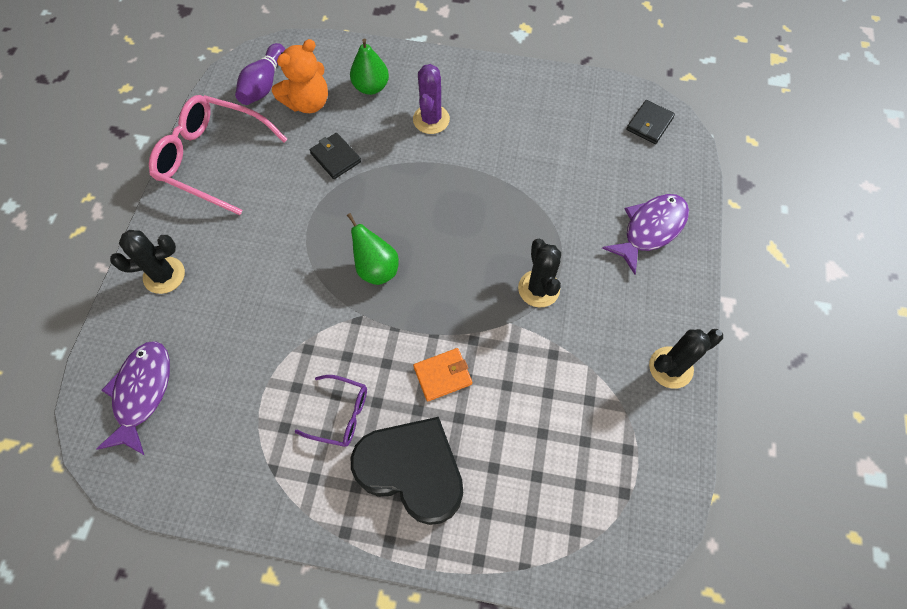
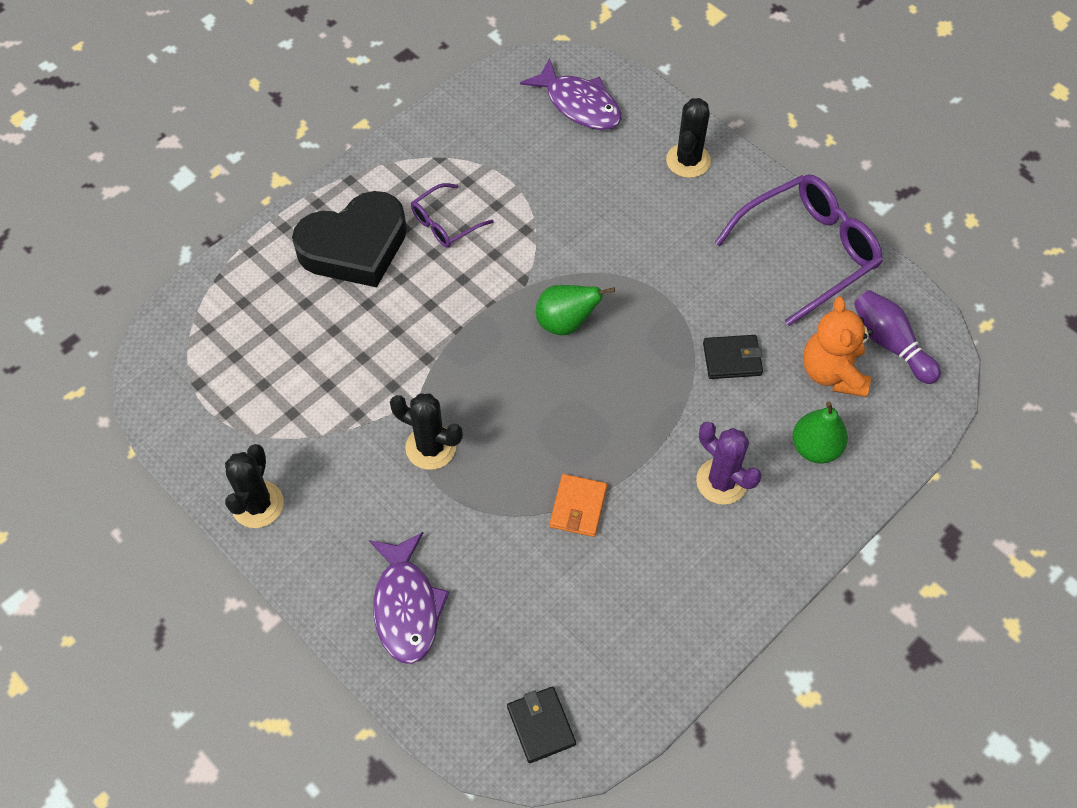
camera: 125 degrees right, 5 degrees down
pink glasses [149,95,287,215] -> purple glasses [715,174,883,326]
orange wallet [413,348,472,401] -> orange wallet moved to [550,474,607,537]

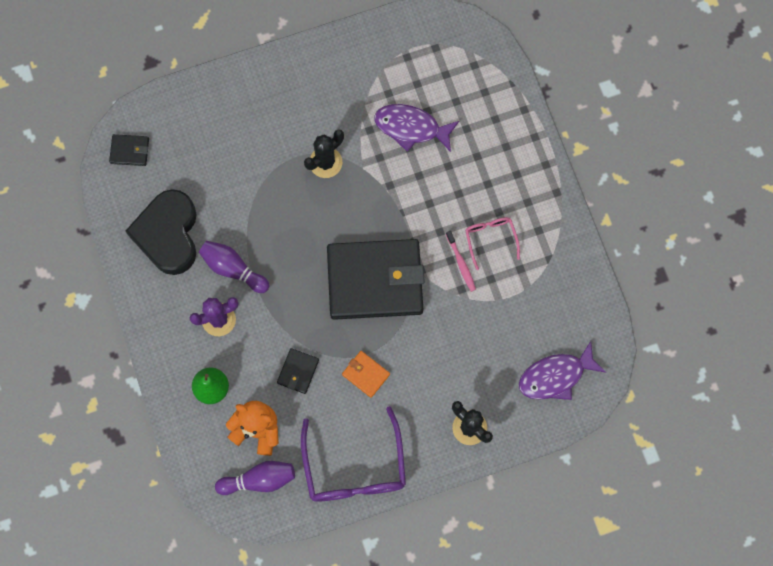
camera: 115 degrees right, 15 degrees up
black cactus [225,444,284,528] -> none
black heart [292,191,407,287] -> black heart moved to [126,189,197,275]
purple fish [369,532,449,664] -> purple fish moved to [375,104,459,152]
purple glasses [411,183,493,248] -> pink glasses [465,217,520,270]
green pear [536,285,615,335] -> black wallet [327,239,425,320]
orange wallet [550,474,607,537] -> orange wallet moved to [342,351,390,398]
none -> purple bowling pin [199,241,270,293]
none -> pink toothbrush [446,231,476,292]

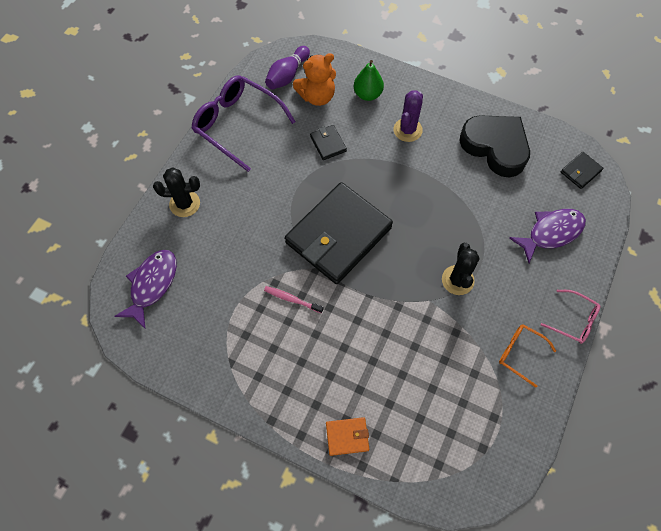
camera: 135 degrees right, 10 degrees down
purple bowling pin [199,241,270,293] -> none
orange wallet [342,351,390,398] -> orange wallet moved to [326,417,369,456]
purple fish [375,104,459,152] -> purple fish moved to [509,209,586,263]
pink glasses [465,217,520,270] -> pink glasses moved to [541,290,600,344]
none -> orange glasses [499,325,556,388]

